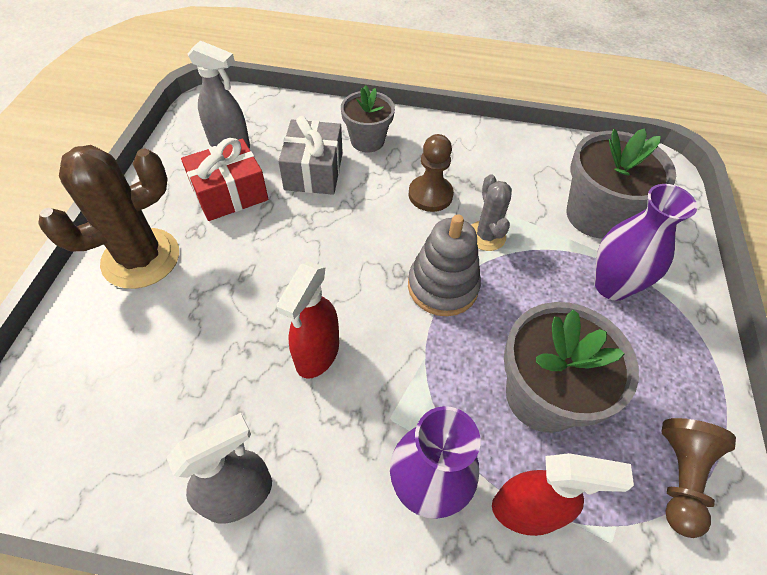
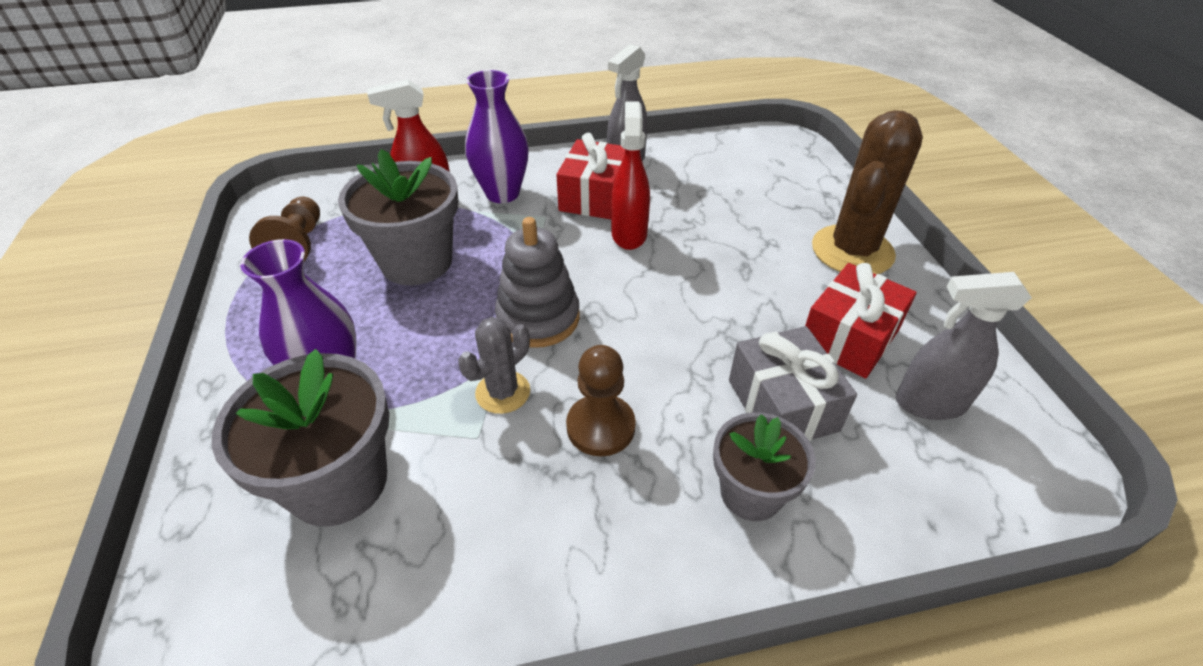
camera: 160 degrees right, 10 degrees down
grey cactus [472,174,512,251] -> grey cactus turned 75 degrees clockwise [458,317,530,414]
none -> red gift [556,133,625,219]

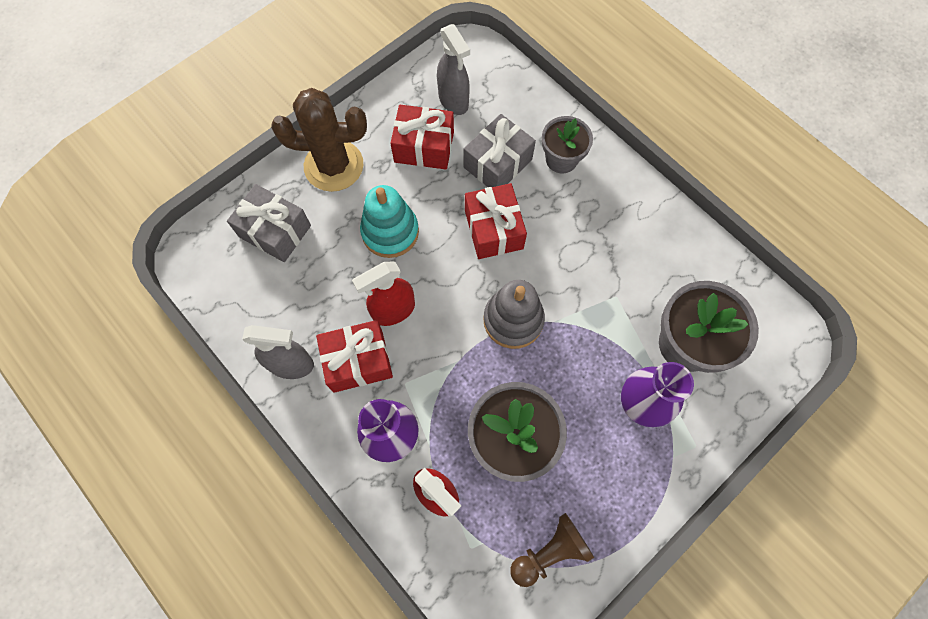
camera: 120 degrees left, 25 degrees up
grey cactus [458,317,530,414] -> none
brown pawn [566,345,636,456] -> none
none -> grey gift [227,184,311,262]
none -> turquoise stacking toy [360,185,419,258]
none -> red gift [465,183,527,259]

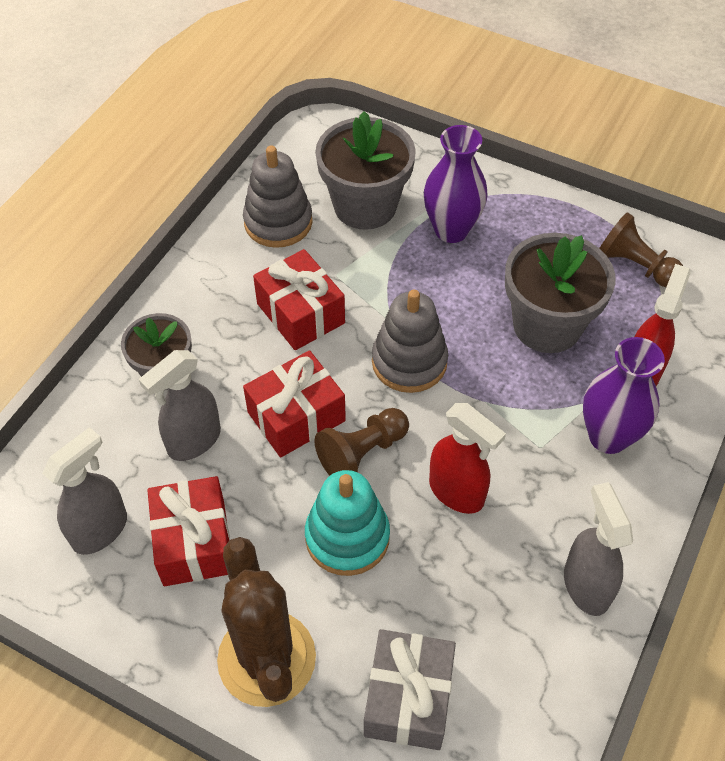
camera: 110 degrees left, 15 degrees down
red gift [316,320,393,393] -> red gift moved to [253,249,345,350]
grey gift [464,114,536,187] -> grey spray bottle [139,350,221,461]
none -> grey stacking toy [243,145,313,248]
none -> brown pawn [315,408,409,475]

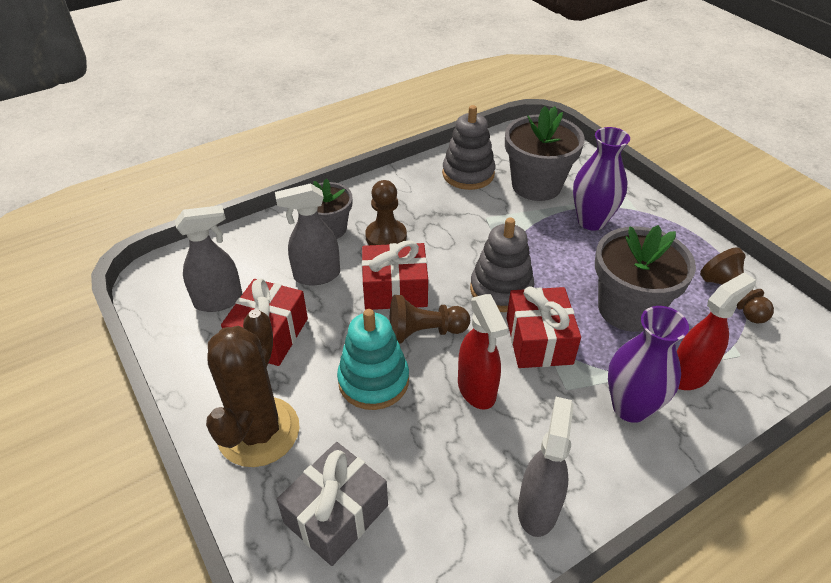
camera: 30 degrees right, 10 degrees down
red gift [253,249,345,350] -> red gift moved to [507,286,581,368]
none -> brown pawn [365,180,407,245]

